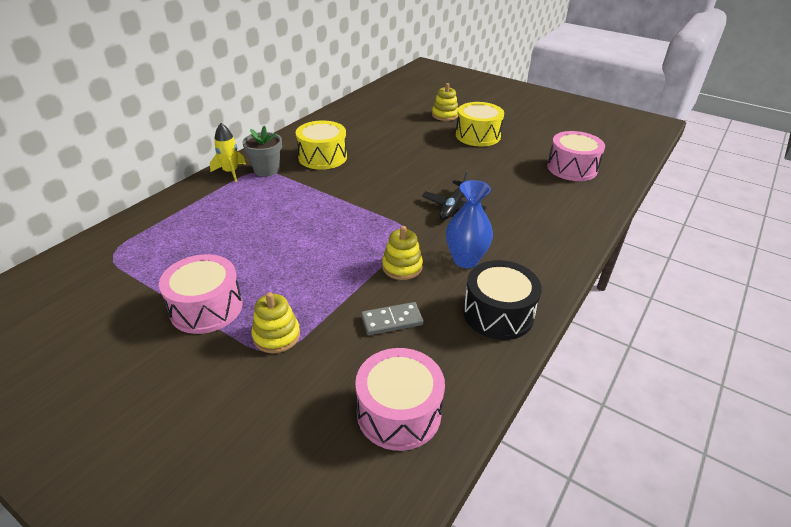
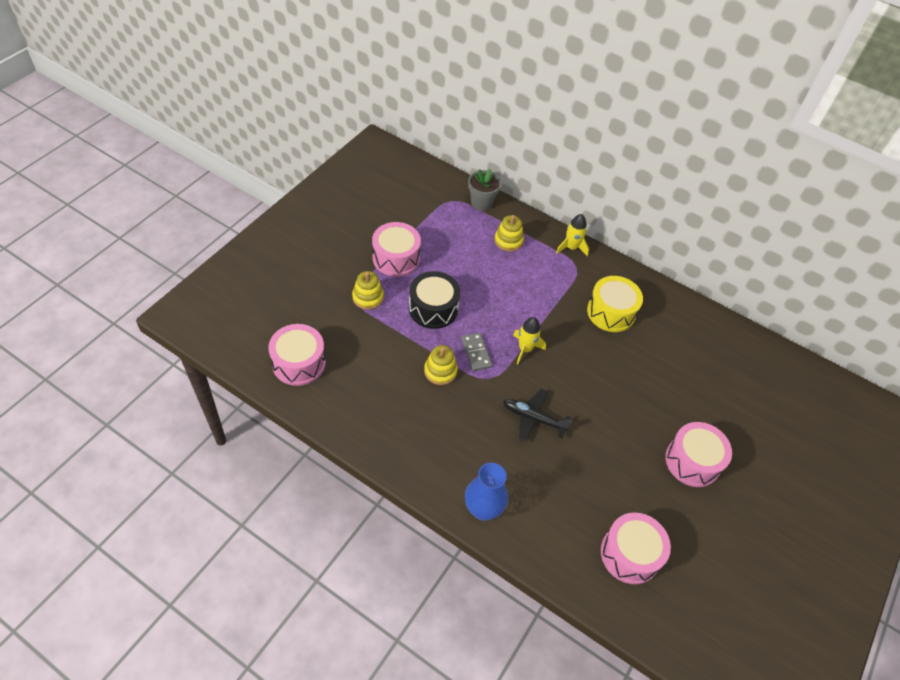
camera: 85 degrees right, 15 degrees up
grey flower pot [242,125,282,177] -> grey flower pot moved to [468,169,502,211]
grey domino [361,302,423,335] -> grey domino moved to [461,333,492,371]
yellow stacking toy [432,83,458,121] -> yellow stacking toy moved to [494,215,524,252]
blue vase [446,180,493,268] -> blue vase moved to [465,463,509,521]
yellow drum [456,102,504,147] -> pink drum [665,422,732,487]
black drum [463,260,542,340] -> black drum moved to [409,271,460,329]
none -> yellow rocket [513,317,546,364]

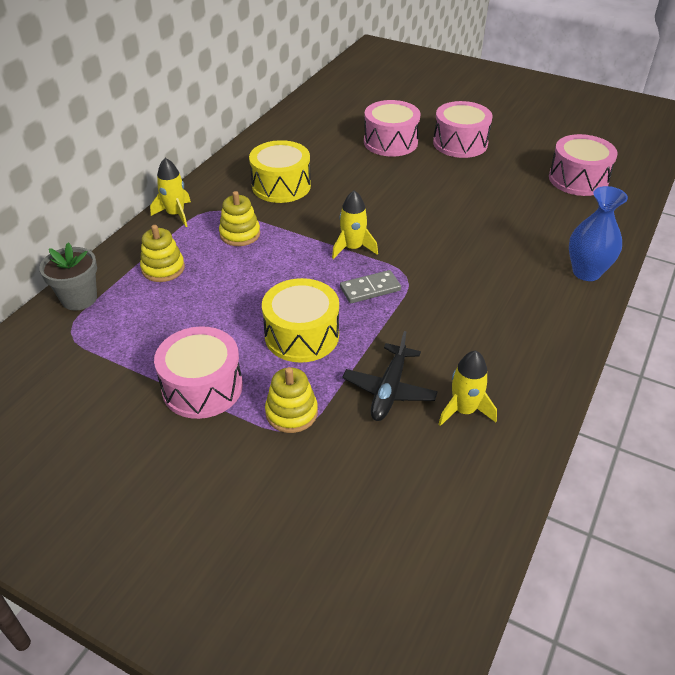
camera: 90 degrees left, 10 degrees down
pink drum [268,324,326,386] -> pink drum moved to [364,100,421,157]
black drum [409,271,460,329] -> yellow drum [262,278,339,363]
yellow stacking toy [424,345,458,385] -> yellow stacking toy moved to [219,191,260,246]
black plane [503,389,572,442] -> black plane moved to [342,331,438,421]
none -> yellow rocket [438,351,497,426]

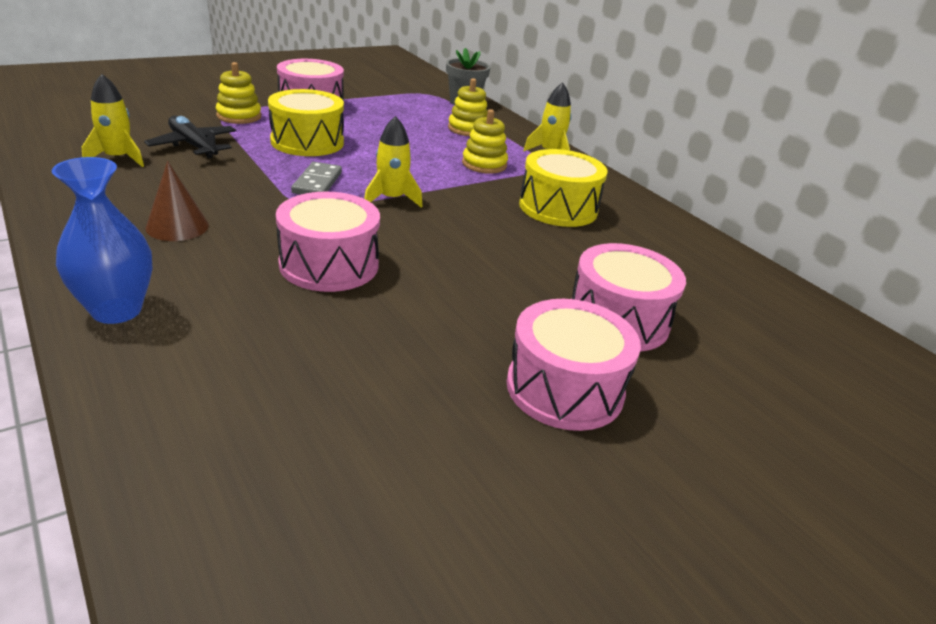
camera: 115 degrees right, 10 degrees down
pink drum [549,134,618,196] -> pink drum moved to [276,192,380,292]
none -> brown cone [145,161,209,241]

